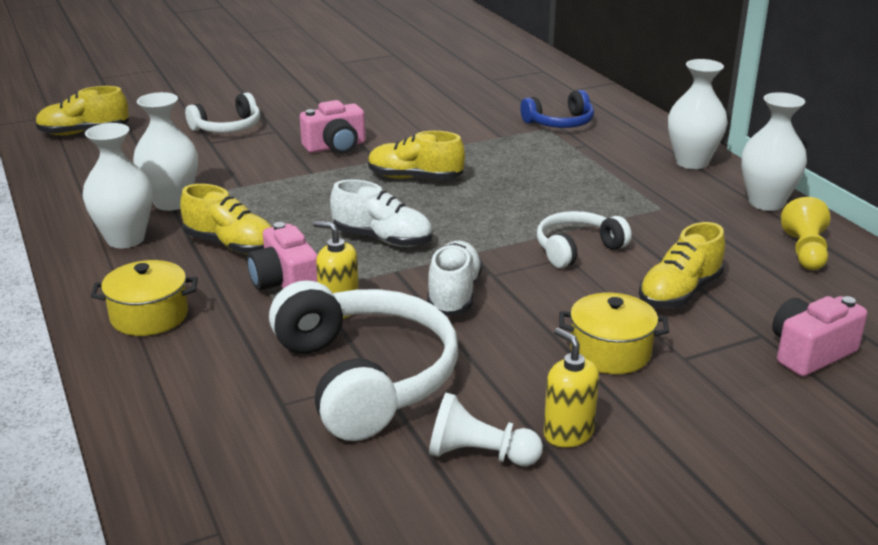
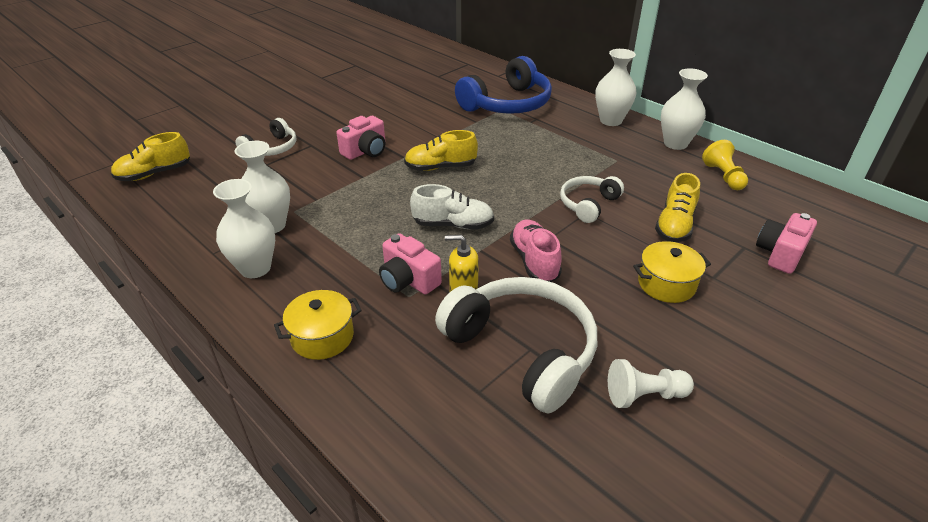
camera: 20 degrees left, 10 degrees up
yellow shoe [180,184,272,254] -> none
white shoe [427,241,483,316] -> pink shoe [510,220,562,282]
blue headphones [520,90,594,128] -> blue headphones [455,56,552,114], size x1.83
yellow soap dispenser [544,328,599,448] -> none

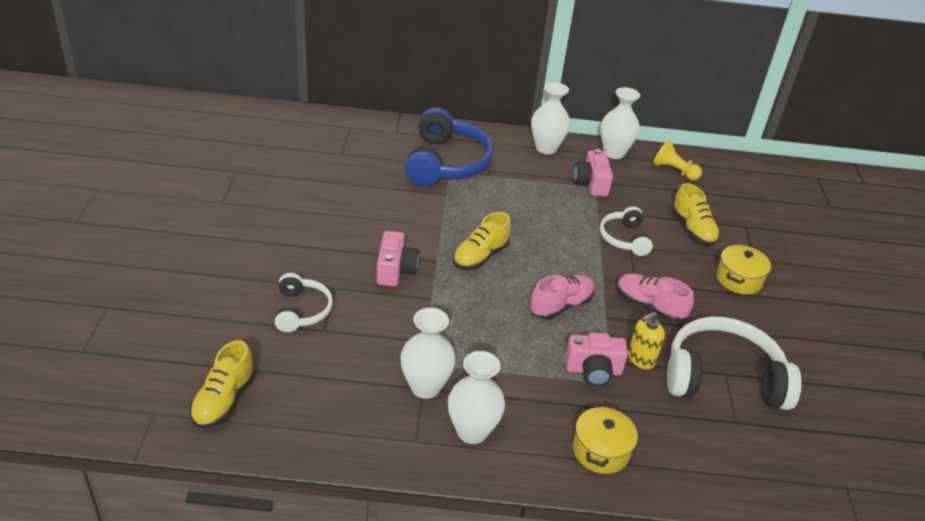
camera: 45 degrees left, 0 degrees up
white shoe [410,184,494,229] -> pink shoe [529,275,594,320]
white pawn [608,359,694,408] -> none
pink camera [756,213,817,274] -> pink camera moved to [573,149,613,196]

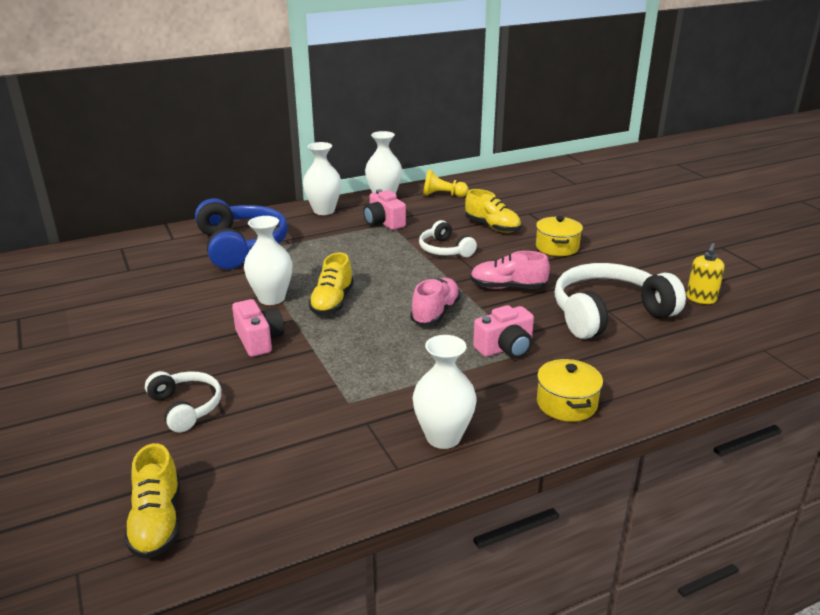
camera: 25 degrees left, 10 degrees down
white vase [401,308,456,399] -> white vase moved to [244,216,293,305]
yellow soap dispenser [628,312,665,369] -> yellow soap dispenser moved to [686,243,724,304]

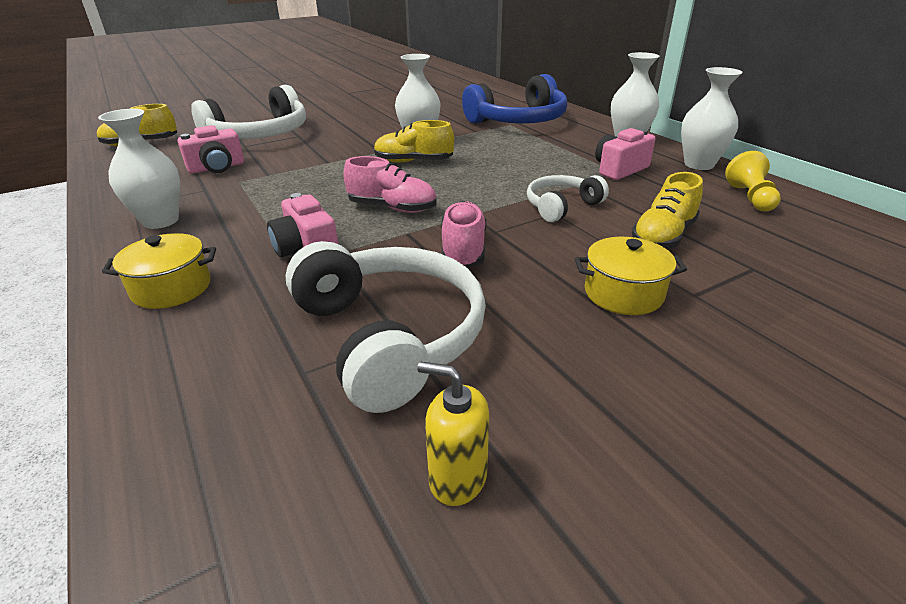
camera: 85 degrees right, 5 degrees up
white headphones [145,371,221,432] -> white headphones [191,85,306,139], size x1.83
pink camera [232,299,284,357] -> pink camera moved to [178,125,244,174]

